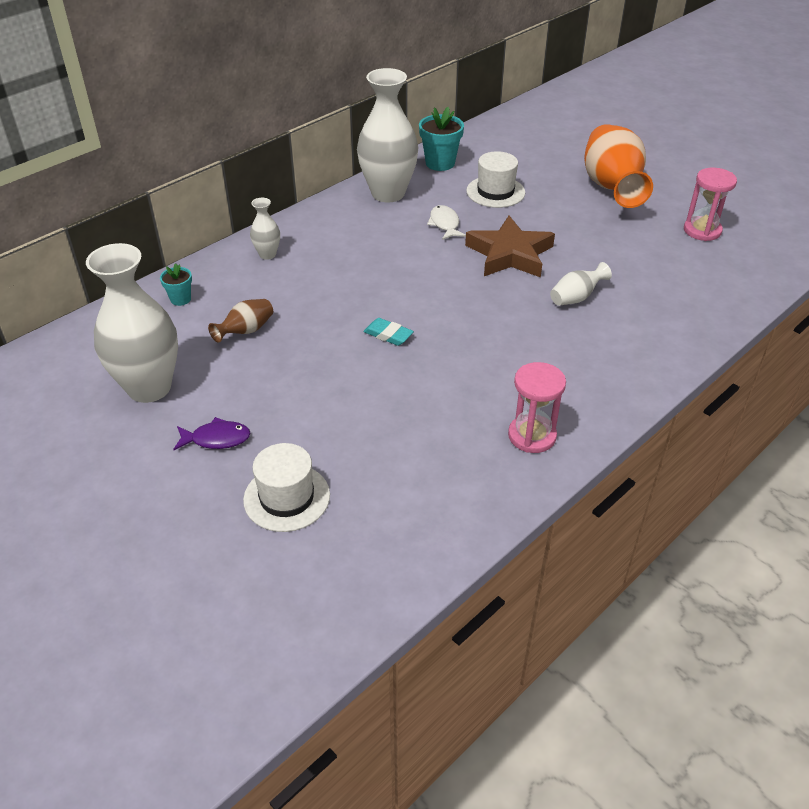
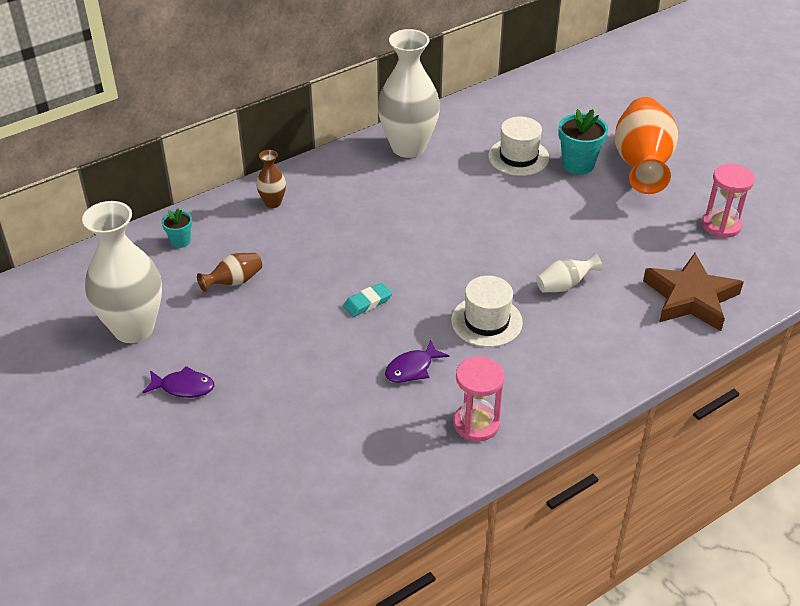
camera: 10 degrees right, 0 degrees up
white hat [243,443,330,532] -> white hat moved to [451,276,523,347]
white vase [250,198,280,260] -> brown vase [256,150,286,208]
turquoise eraser [363,318,414,346] -> turquoise eraser turned 75 degrees counterclockwise [343,283,392,317]
turquoise flower pot [419,107,464,171] -> turquoise flower pot moved to [558,109,608,174]
white fish [427,205,466,240] -> none
brown star [465,216,555,278] -> brown star moved to [643,253,743,331]
none -> purple fish [385,340,449,383]

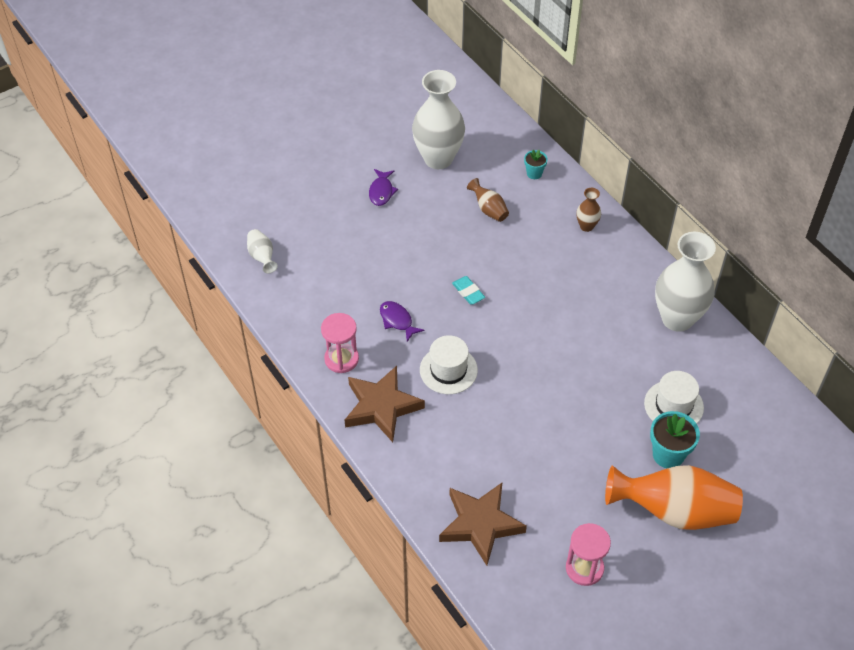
camera: 90 degrees right, 10 degrees up
white vase [536,253,602,293] -> white vase moved to [247,229,278,274]
none -> brown star [345,366,425,442]

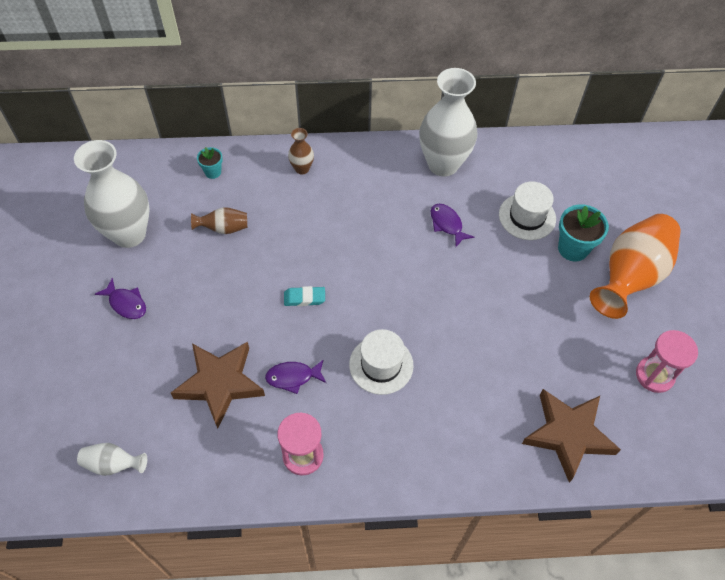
camera: 60 degrees left, 5 degrees up
brown star [345,366,425,442] -> brown star moved to [171,342,265,429]
none -> purple fish [430,204,474,247]

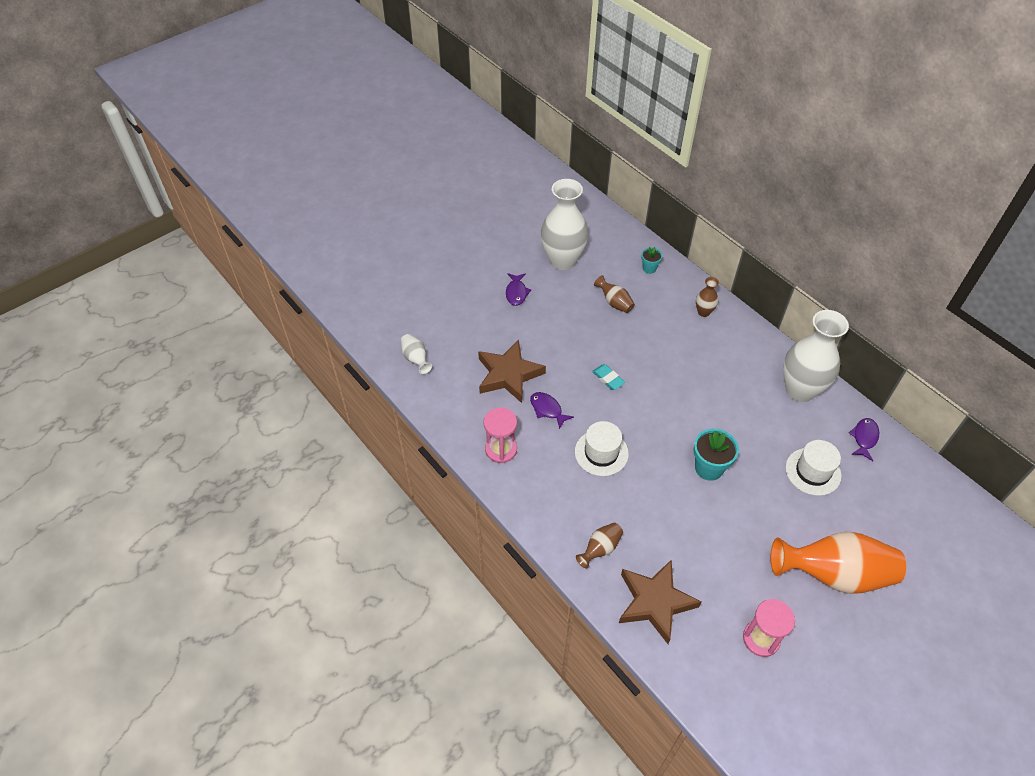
camera: 55 degrees right, 5 degrees down
purple fish [430,204,474,247] -> purple fish moved to [849,418,879,461]
turquoise flower pot [558,204,609,262] -> turquoise flower pot moved to [693,429,739,481]
none -> brown vase [576,523,623,568]

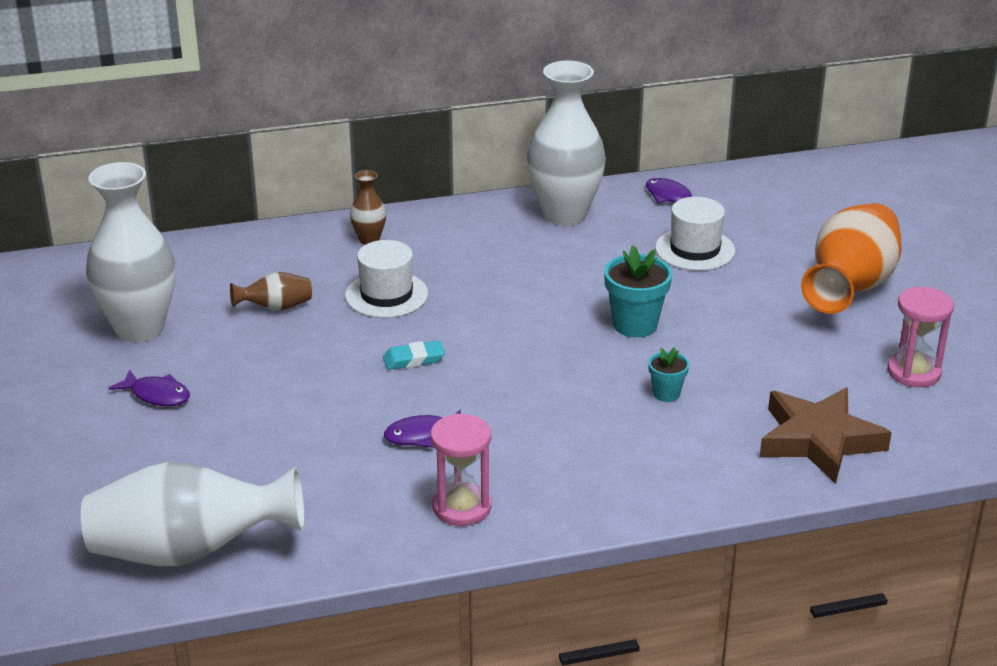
camera: 65 degrees left, 20 degrees down
white vase [401,334,432,374] -> white vase [81,462,305,566], size x2.20
brown star [478,340,546,403] -> none
white hat [575,421,629,476] -> white hat moved to [345,240,428,318]
brown vase [576,523,623,568] -> none
turquoise flower pot [641,247,663,274] -> turquoise flower pot moved to [648,348,689,402]

